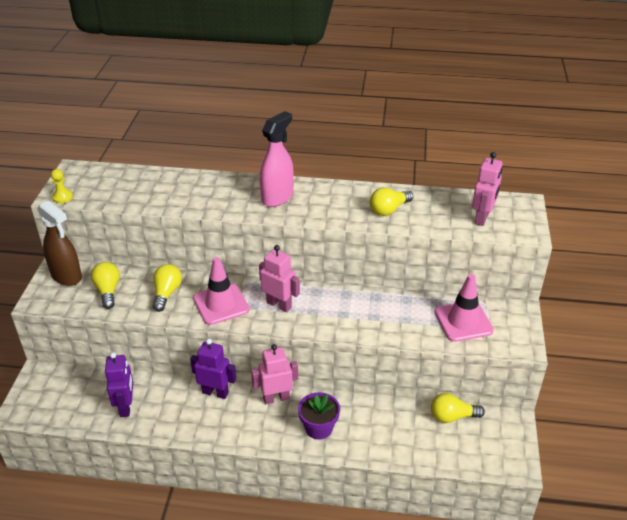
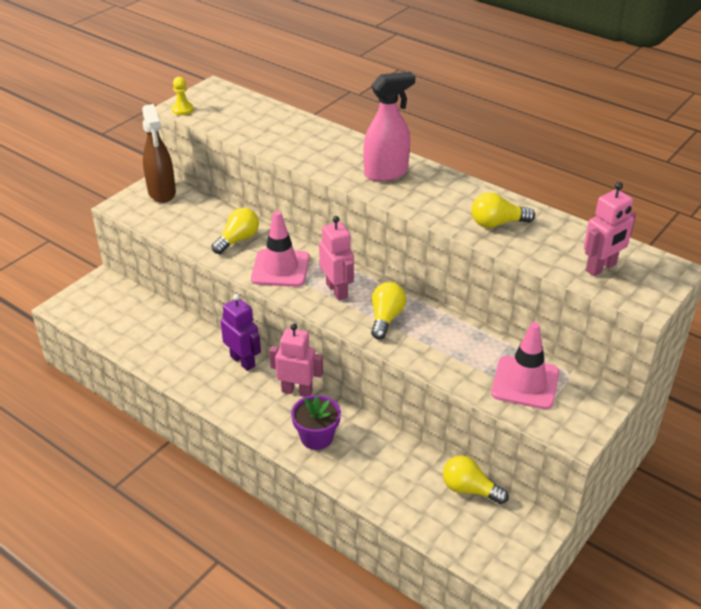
camera: 30 degrees right, 0 degrees up
yellow light bulb [91,262,120,309] -> yellow light bulb moved to [371,282,406,339]
purple robot [105,352,133,417] -> none

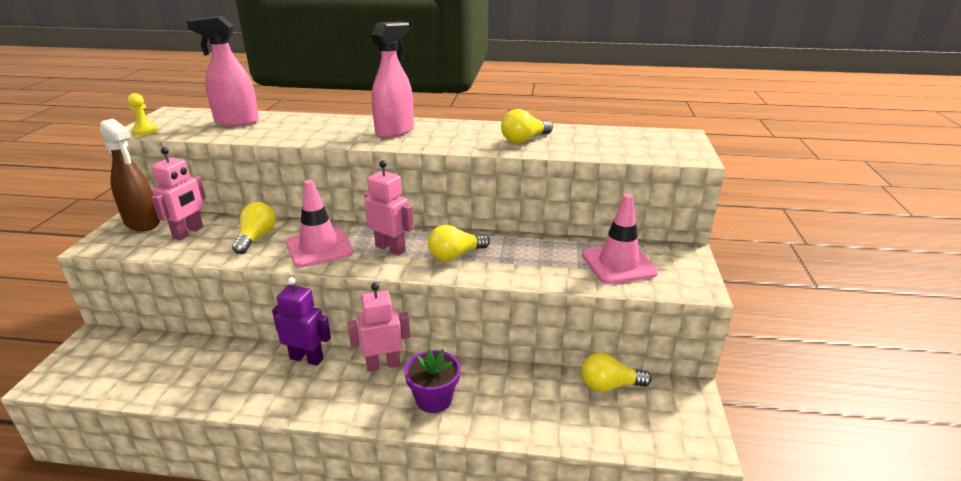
camera: 30 degrees left, 10 degrees down
yellow light bulb [371,282,406,339] -> yellow light bulb turned 105 degrees counterclockwise [428,225,490,261]
pink robot [584,182,636,276] -> pink robot moved to [151,147,206,240]
none -> pink spray bottle [187,16,259,126]

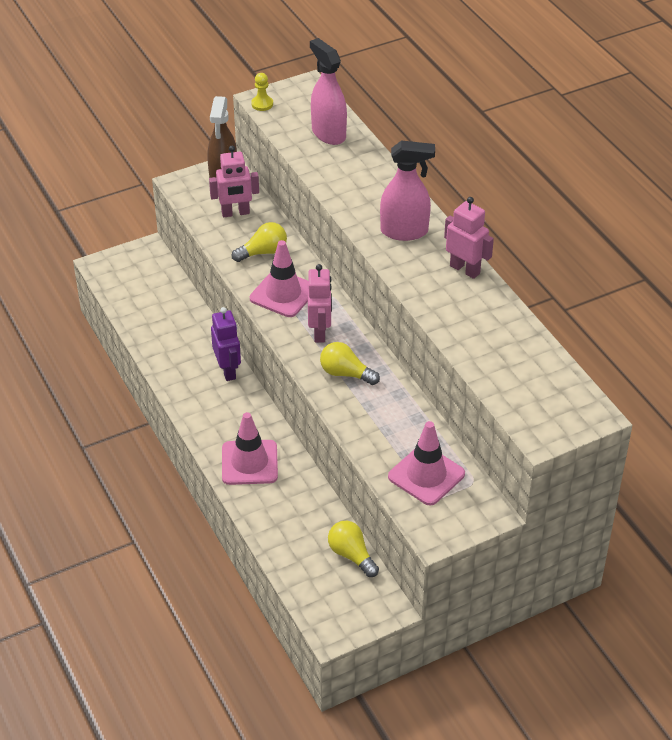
camera: 55 degrees right, 15 degrees up
pink robot [348,283,410,372] -> pink robot moved to [444,197,494,279]
purple flower pot [404,349,461,413] -> pink traffic cone [222,412,278,485]
yellow light bulb [501,109,553,144] -> none

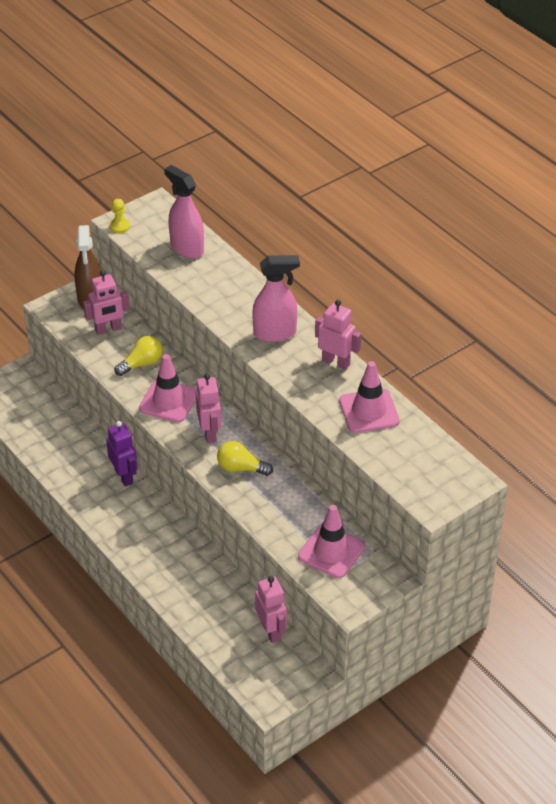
camera: 10 degrees left, 0 degrees up
pink traffic cone [222,412,278,485] -> pink traffic cone moved to [339,361,400,433]
yellow light bulb [328,521,379,577] -> pink robot [255,576,287,643]

